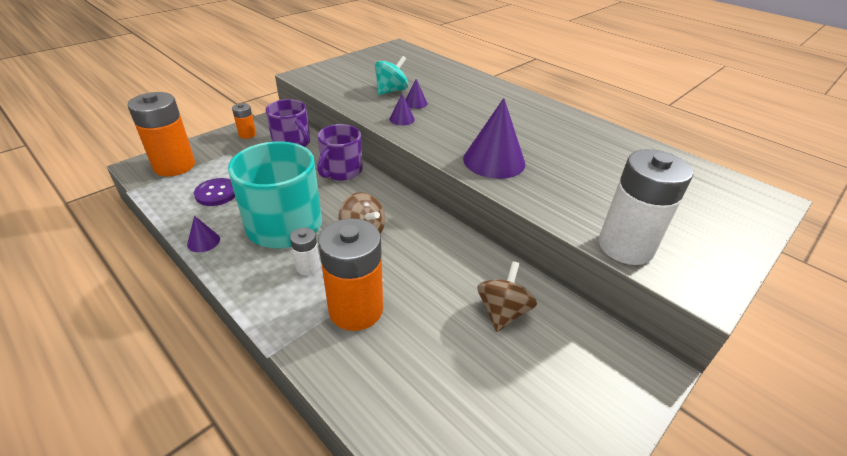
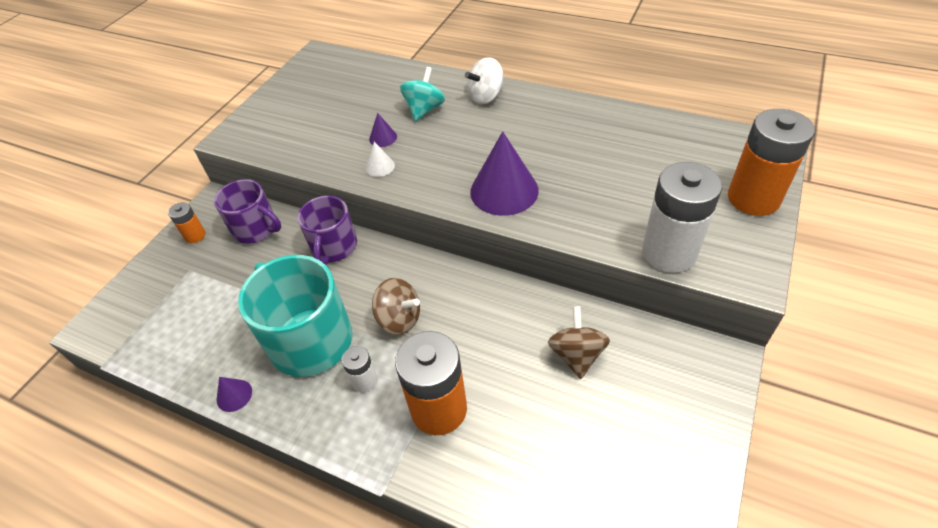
camera: 15 degrees left, 10 degrees up
orange battery [127,92,195,176] -> orange battery moved to [728,109,815,216]
purple button [194,178,235,206] -> none
turquoise spinning top [375,56,408,95] -> turquoise spinning top moved to [400,67,445,121]
purple cone [390,94,415,125] -> white cone [366,142,395,177]
none -> white spinning top [465,57,504,104]

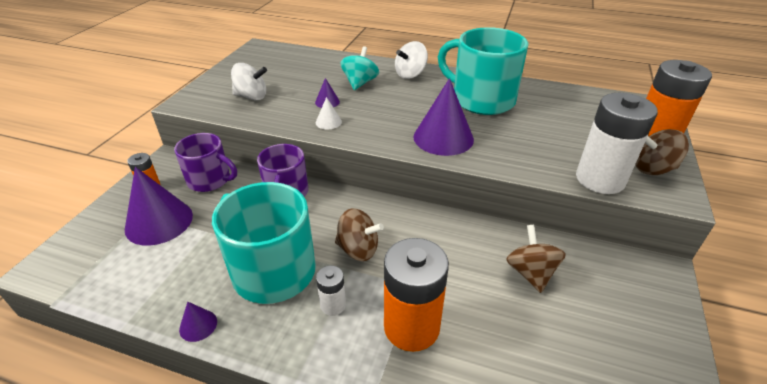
camera: 10 degrees left, 10 degrees down
none -> purple cone [125,167,193,245]
none -> white spinning top [231,63,267,100]
none -> turquoise mug [438,27,528,115]
none -> brown spinning top [635,129,689,175]

